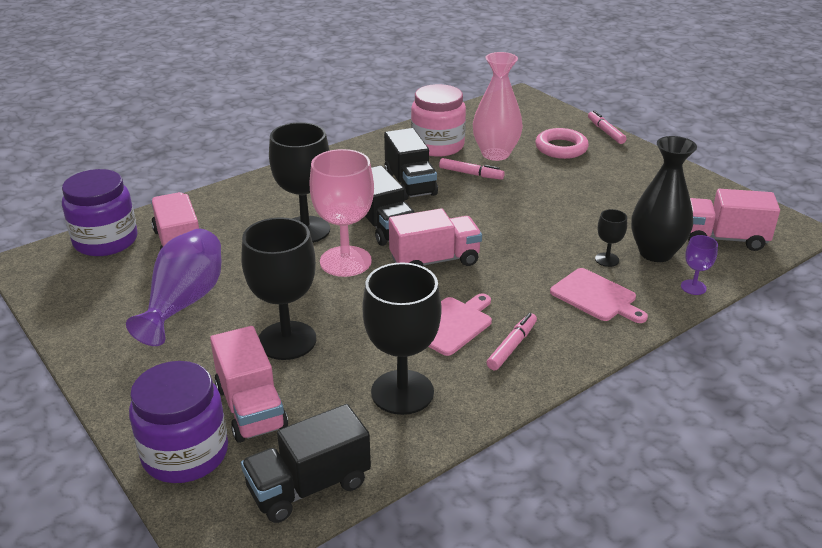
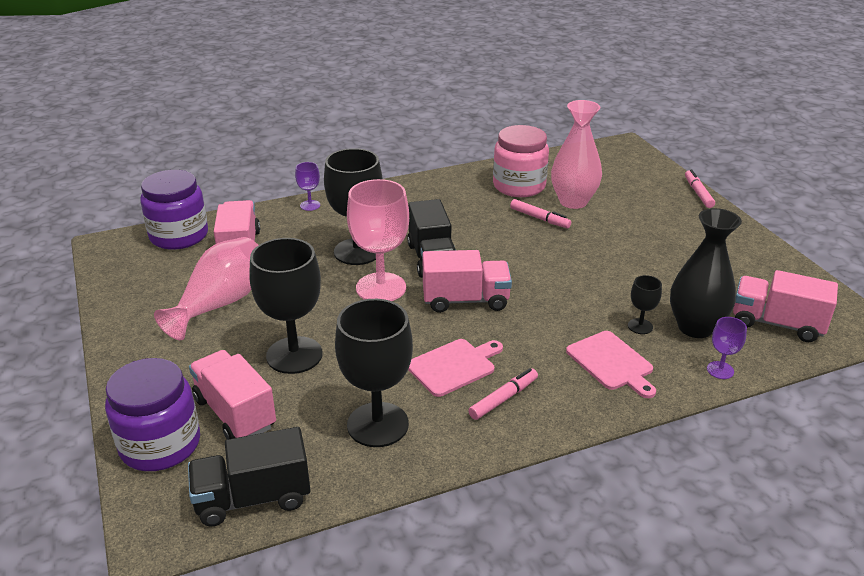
camera: 15 degrees right, 0 degrees up
purple vase [126,229,222,346] -> pink vase [154,237,258,340]
pink truck [210,326,288,443] -> pink truck turned 150 degrees clockwise [189,350,276,439]
black truck [384,128,438,200] -> none
pink ring [535,128,589,159] -> none
none -> purple goblet [295,162,320,211]

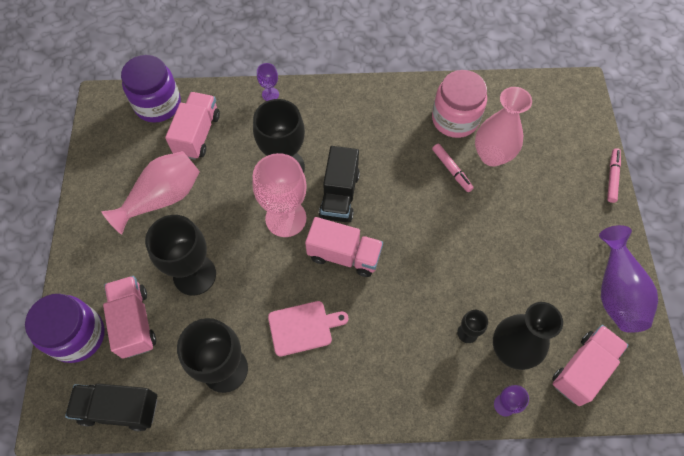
camera: 20 degrees right, 30 degrees up
pink marker [468,368,538,420] -> none
pink cutting board [566,331,656,398] -> none
pink truck [733,270,838,342] -> pink truck turned 90 degrees clockwise [552,325,629,406]
none -> purple vase [599,225,658,333]

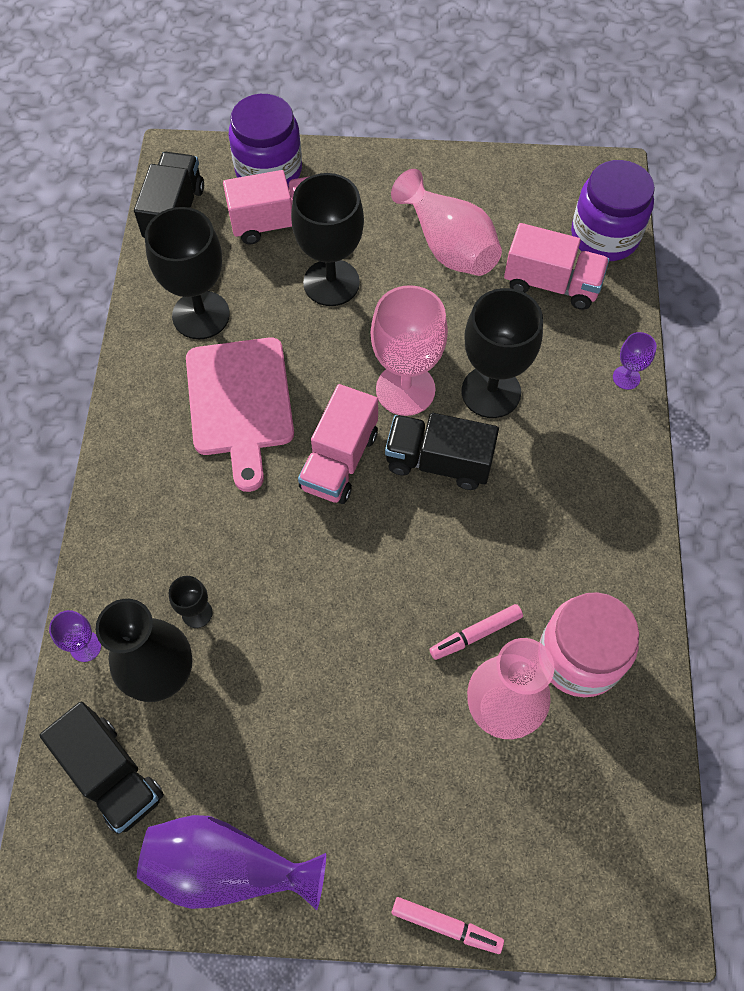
camera: 95 degrees right, 0 degrees up
pink cutting board [268,301,348,356] -> pink cutting board [186,337,294,492], size x1.59
pink truck [552,325,629,406] -> black truck [39,702,164,834]

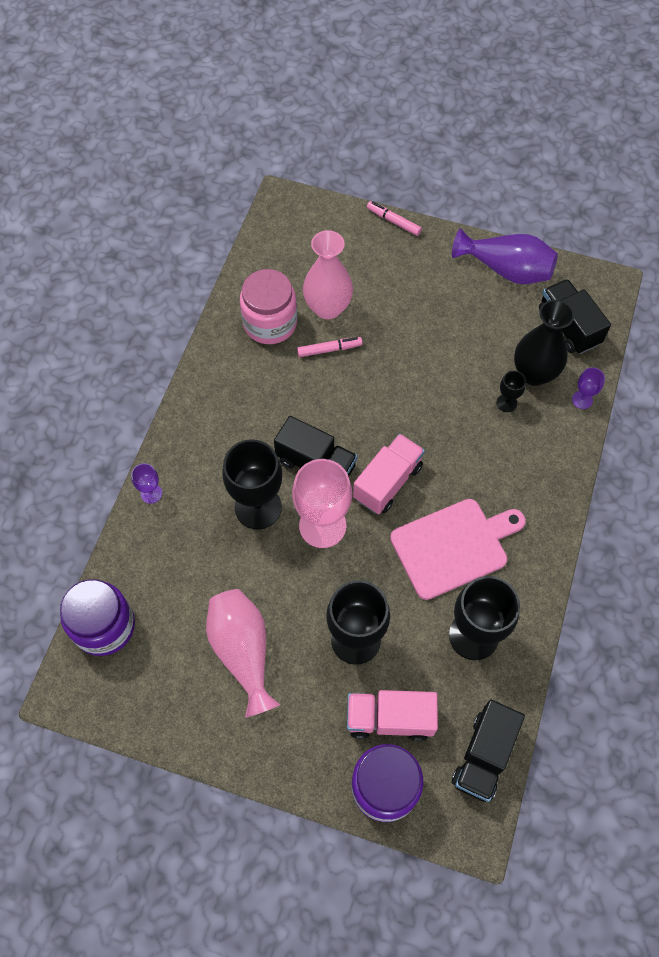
camera: 165 degrees left, 0 degrees up
pink cutting board [186,337,294,492] -> pink cutting board turned 60 degrees clockwise [390,499,526,600]
pink truck [504,223,609,310] -> none

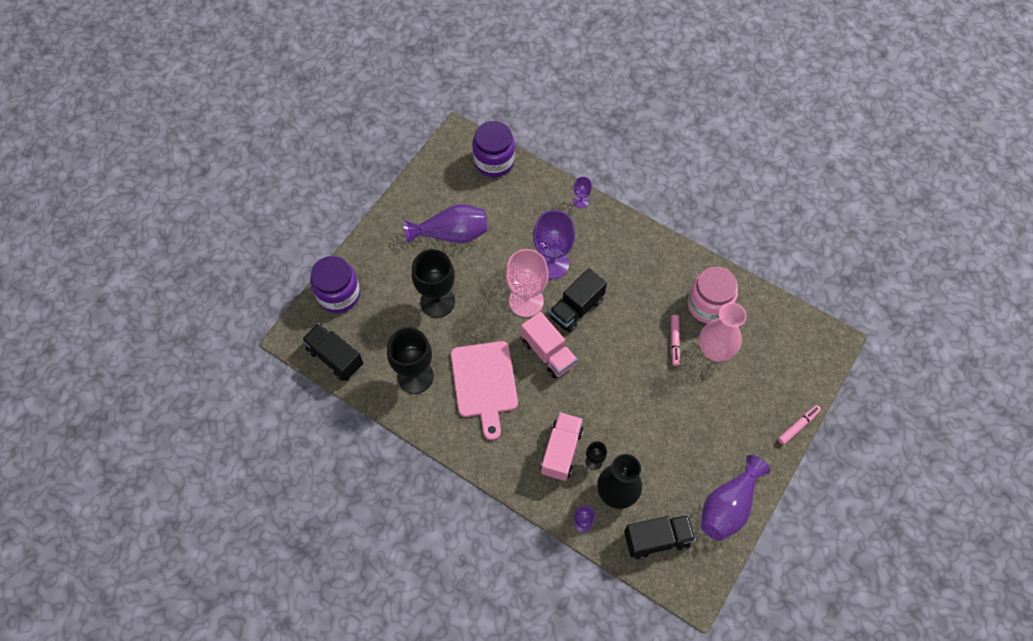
camera: 105 degrees right, 0 degrees up
pink vase [206,589,280,718] -> purple vase [404,204,488,244]
black goblet [222,439,282,529] -> purple goblet [533,210,575,279]
pink truck [347,690,438,741] -> pink truck moved to [540,412,583,481]

